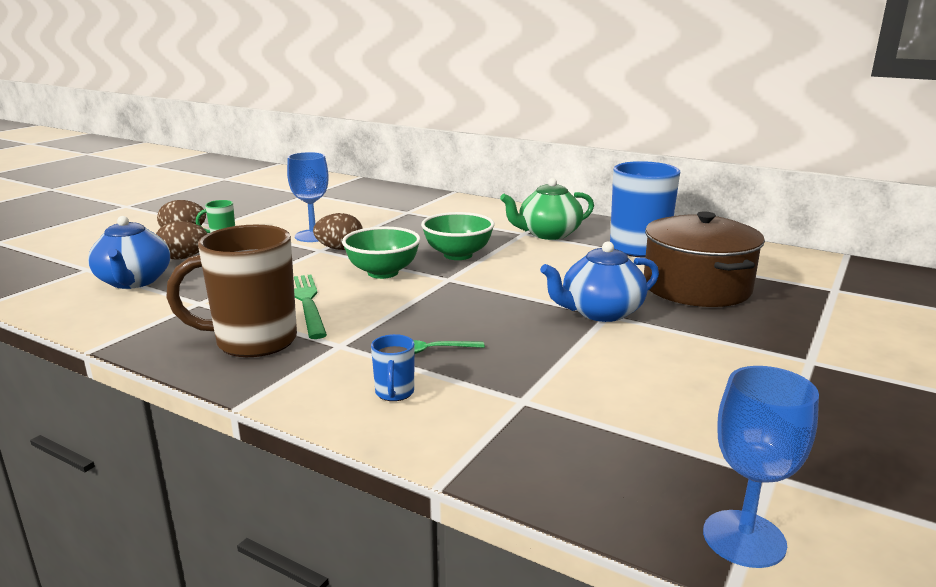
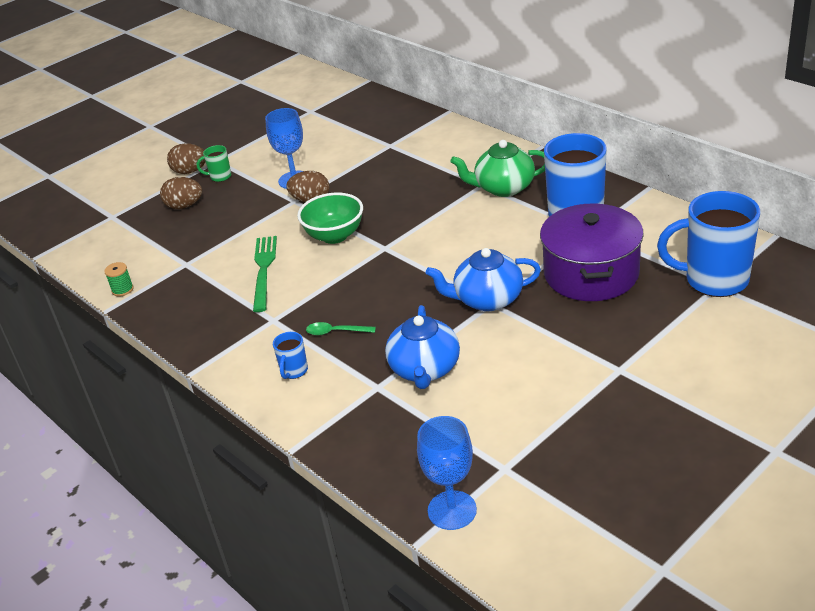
camera: 20 degrees right, 15 degrees up
blue teapot [88,216,170,289] -> blue teapot moved to [385,305,460,389]
brown mug [166,225,297,357] -> none
green bowl [421,212,494,260] -> none
brown pot [644,212,765,307] -> purple pot [540,203,644,301]
none -> green spool [104,262,134,296]
none -> blue mug [657,191,760,297]

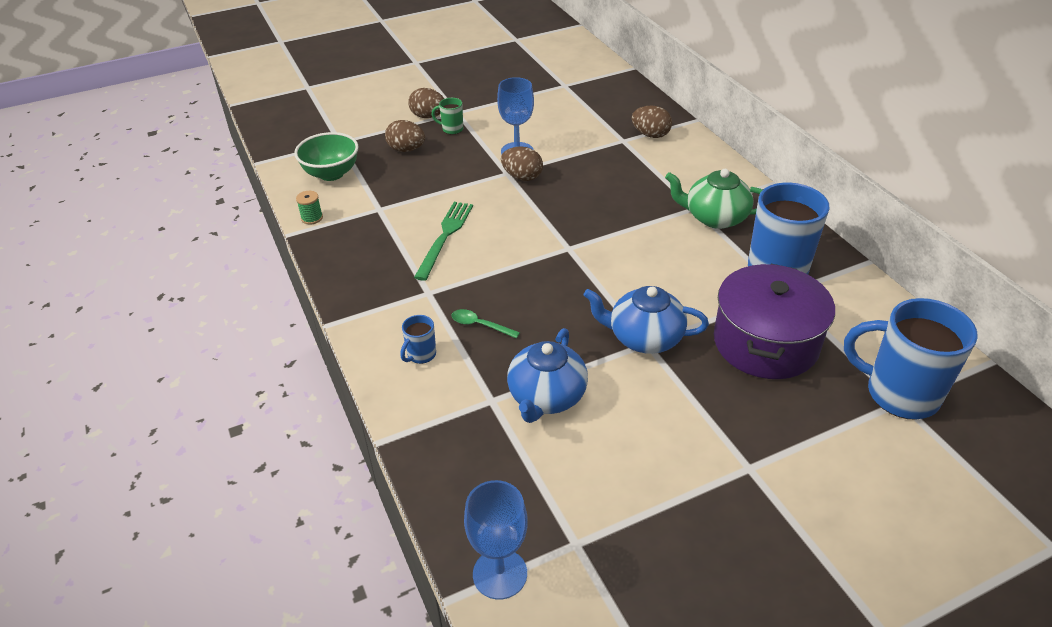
camera: 15 degrees right, 5 degrees up
green bowl [297,193,363,244] -> green bowl moved to [294,132,359,181]
none -> brown egg [632,106,672,138]

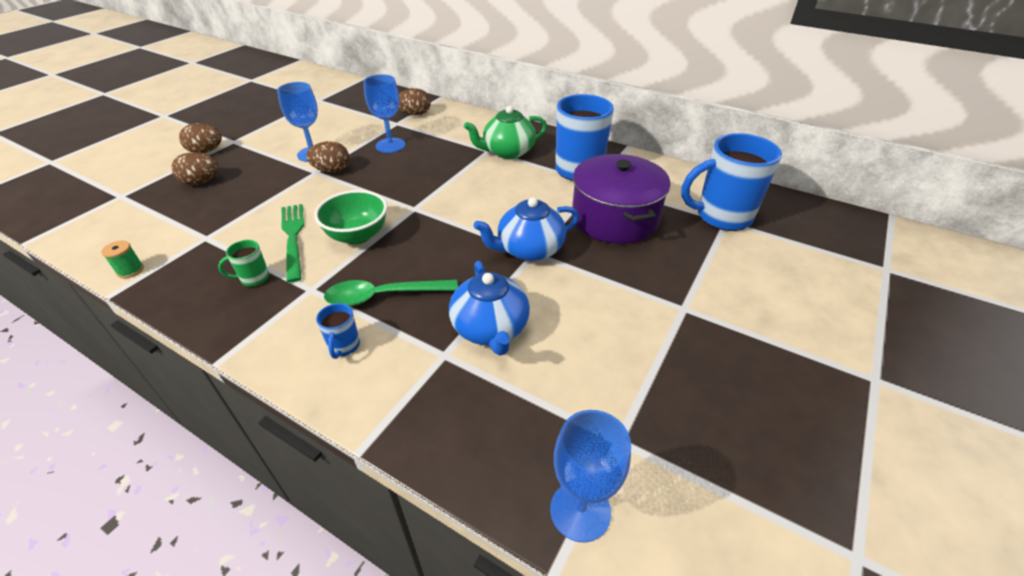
camera: 35 degrees left, 0 degrees up
green bowl [294,132,359,181] -> green bowl moved to [314,190,387,245]
green mug [431,98,463,134] -> green mug moved to [218,240,269,287]
green spoon [452,309,520,339] -> green spoon [324,280,458,306], size x1.76
none -> blue goblet [364,74,405,153]

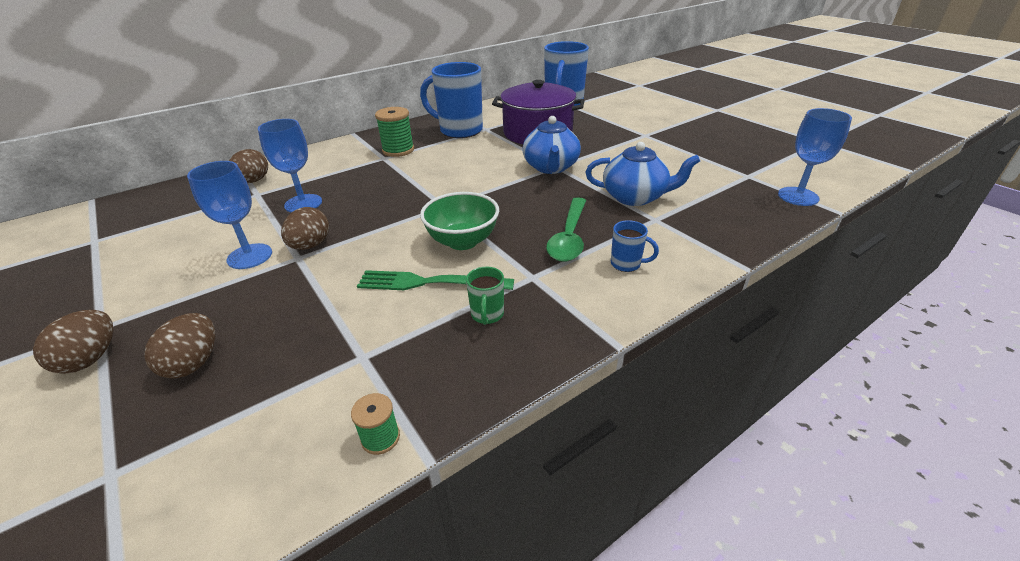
camera: 65 degrees left, 5 degrees down
green teapot [464,106,547,159] -> green spool [375,107,414,157]

